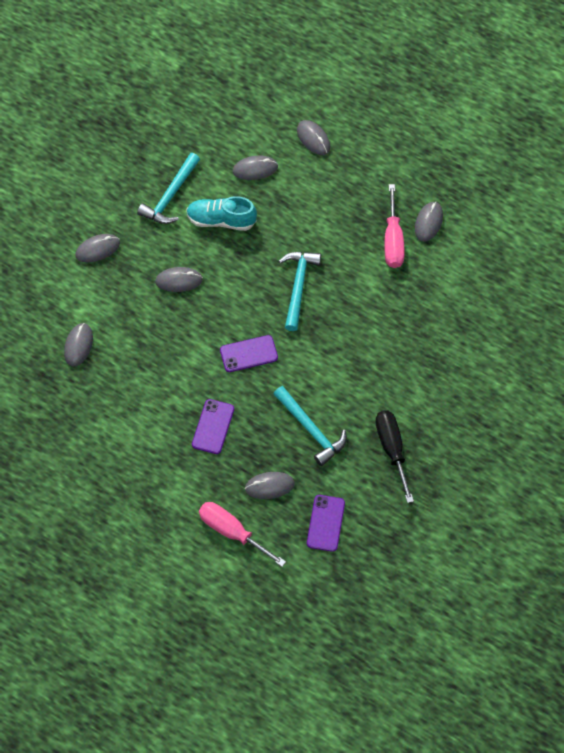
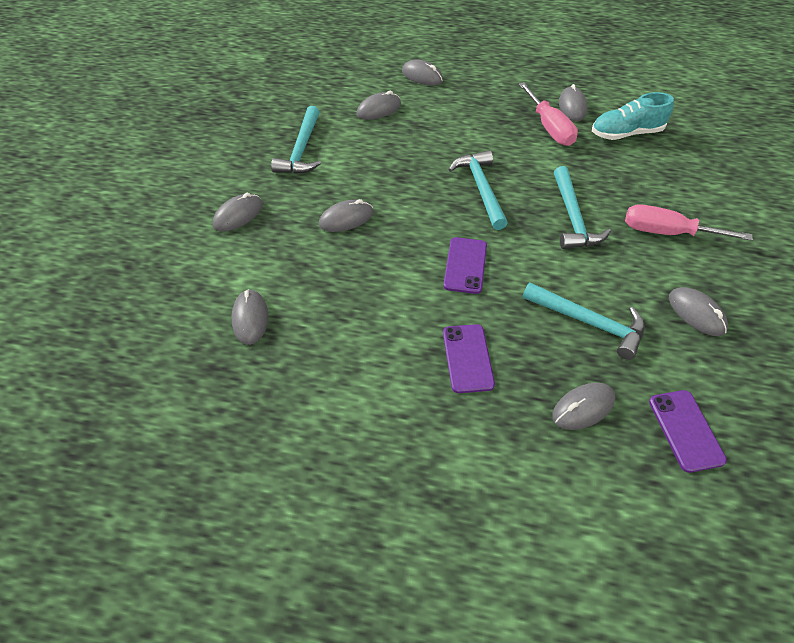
camera: 20 degrees left, 10 degrees down
turquoise shoe [186,196,257,231] -> turquoise shoe moved to [592,92,674,140]
pink screwdriver [199,502,286,567] -> pink screwdriver moved to [625,204,753,241]
purple phone [220,335,278,372] -> purple phone turned 45 degrees counterclockwise [443,237,487,294]
black screwdriver [375,410,414,503] -> grey mouse [669,287,728,336]
none -> turquoise hammer [554,166,611,249]

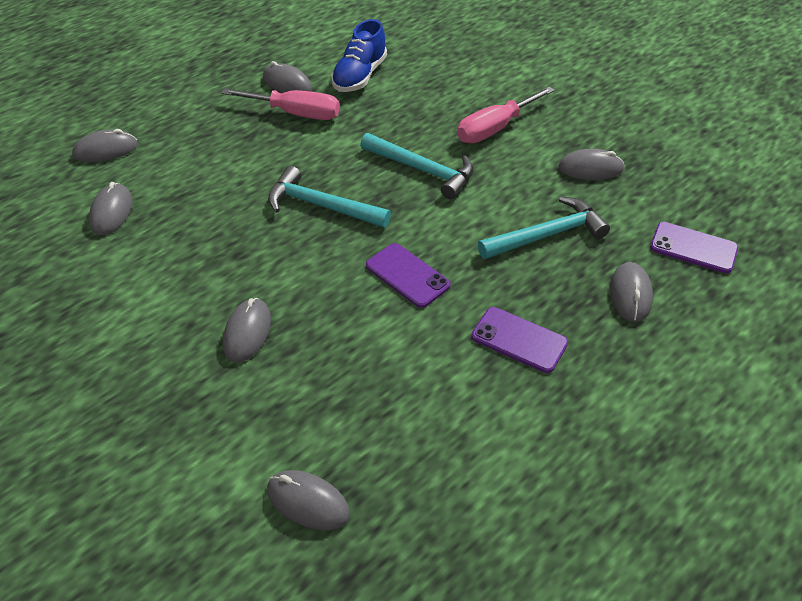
camera: 55 degrees left, 5 degrees down
grey mouse [213,193,263,232] -> none
turquoise hammer [271,106,321,174] -> none
turquoise shoe [592,92,674,140] -> blue shoe [331,19,387,92]

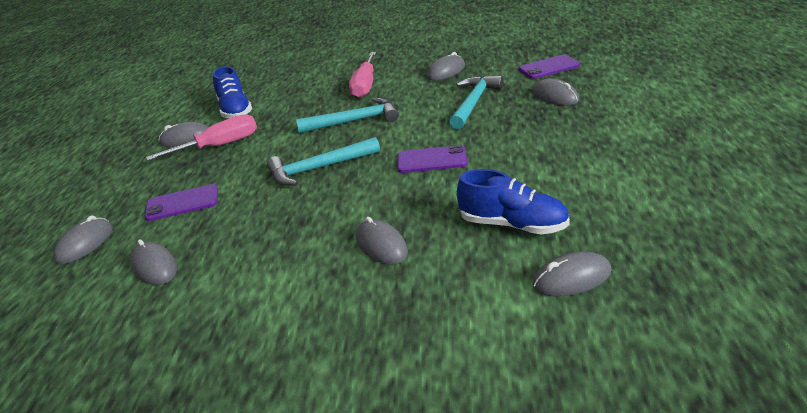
camera: 40 degrees left, 15 degrees down
purple phone [472,307,568,373] -> purple phone moved to [145,184,218,221]
none -> blue shoe [457,169,570,234]

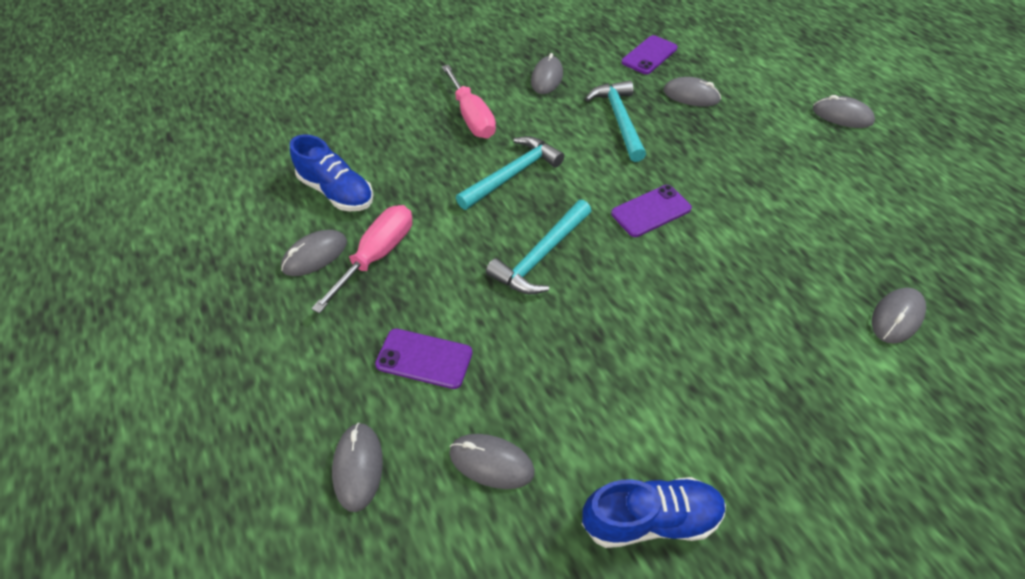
camera: 35 degrees left, 20 degrees up
purple phone [145,184,218,221] -> purple phone turned 60 degrees clockwise [375,329,472,389]
grey mouse [356,217,408,265] -> grey mouse moved to [813,95,875,128]
blue shoe [457,169,570,234] -> blue shoe moved to [582,477,726,548]

